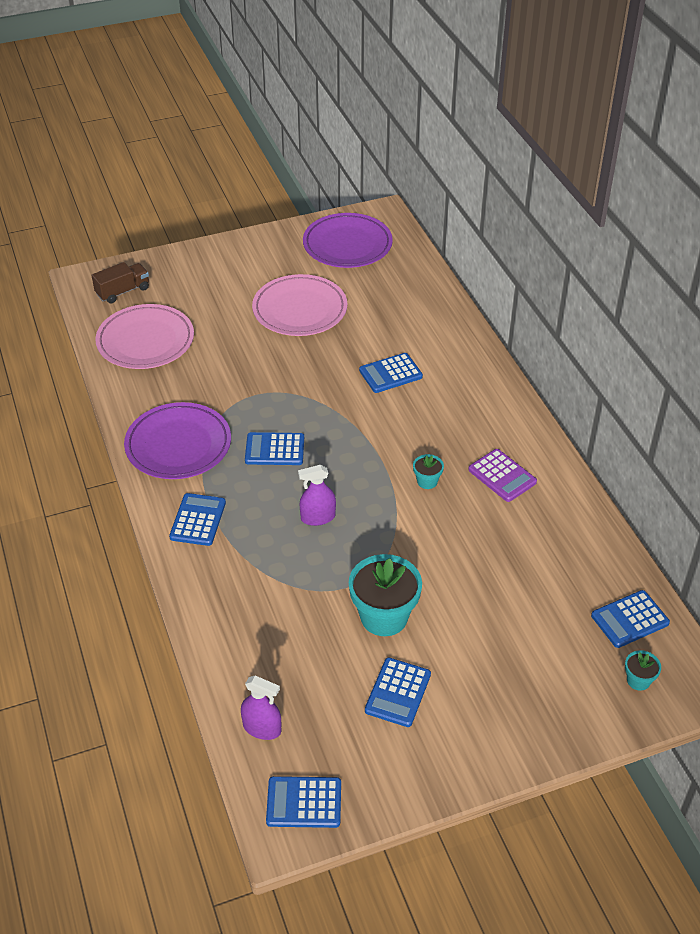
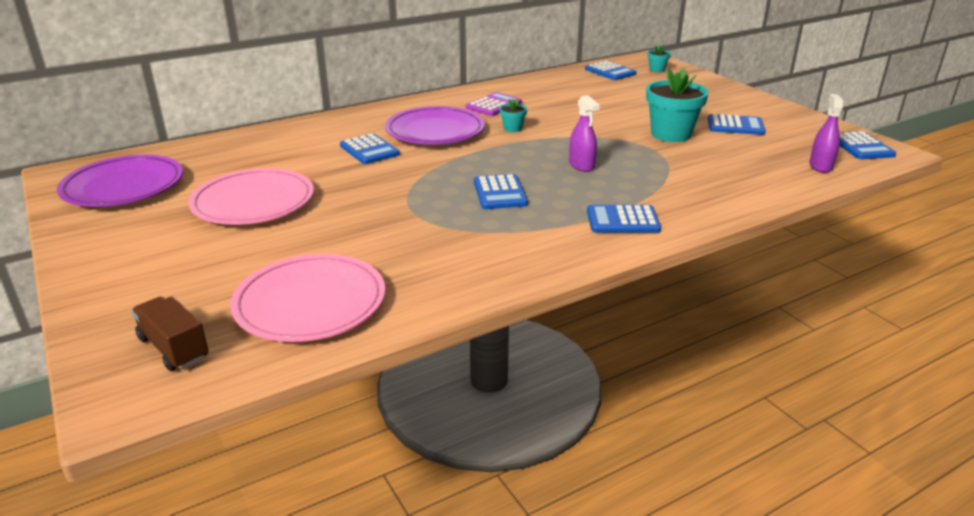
camera: 100 degrees left, 15 degrees down
purple plate [124,402,231,479] -> purple plate moved to [385,106,485,145]

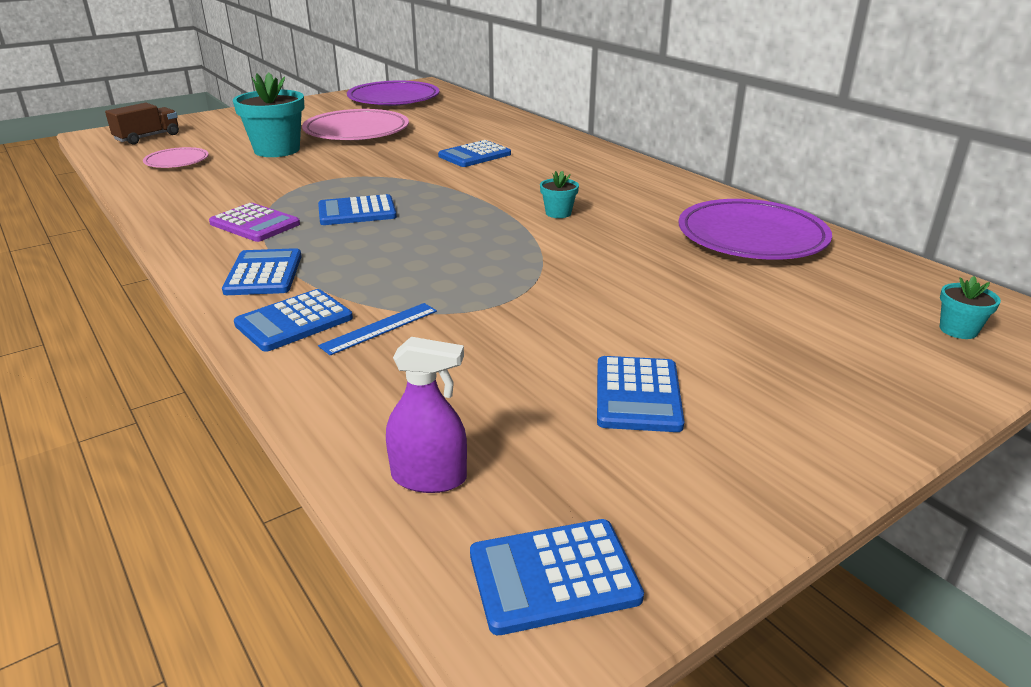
camera: 85 degrees right, 0 degrees up
pink plate [230,254,385,342] -> pink plate [143,147,209,168], size x0.53
purple plate [385,106,485,145] -> purple plate moved to [678,199,832,260]
purple calculator [466,92,522,116] -> purple calculator moved to [209,203,300,242]
purple spray bottle [569,95,600,172] -> none
blue calculator [585,60,637,80] -> blue calculator moved to [234,289,353,352]
turquoise flower pot [646,69,709,142] -> turquoise flower pot moved to [233,73,304,157]
none -> blue ruler [318,303,437,355]

